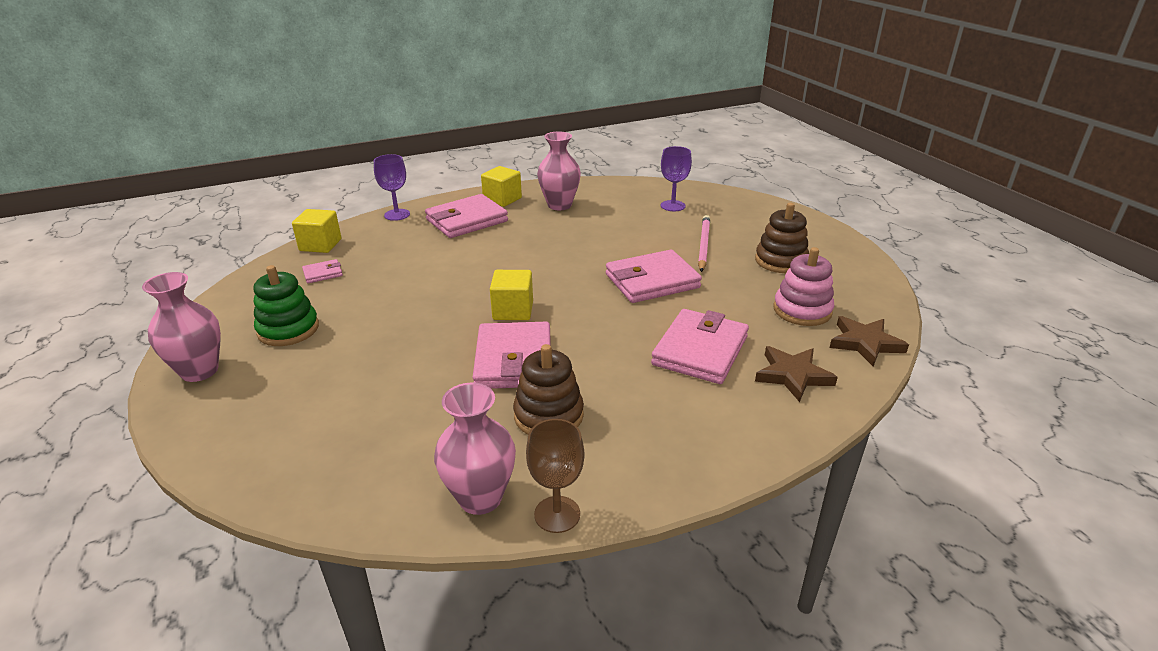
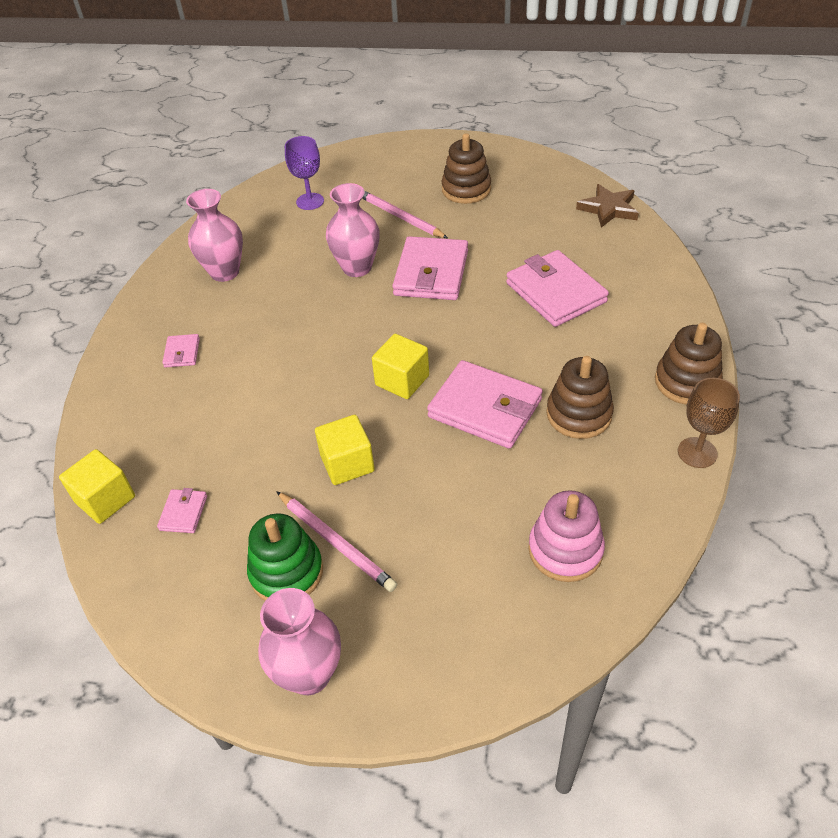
camera: 55 degrees left, 15 degrees up
purple goblet [374,154,410,221] -> none
pink wallet [425,194,508,238] -> pink wallet [162,334,200,368], size x0.46
pink vase [434,383,516,515] -> pink vase moved to [326,183,380,277]
yellow cube [481,166,522,207] -> yellow cube moved to [315,415,375,485]
brown star [755,346,838,402] -> none
pink stacking toy [773,247,834,326] -> pink stacking toy moved to [528,490,605,582]
none -> pink pencil [276,491,397,592]
none -> brown stacking toy [655,323,723,405]

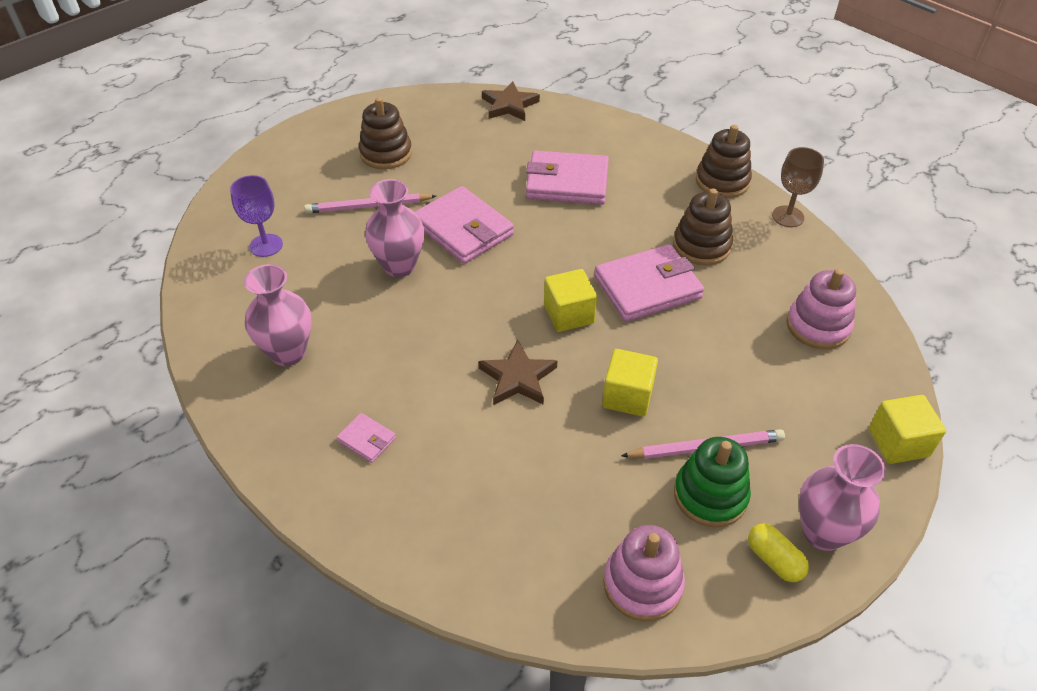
camera: 55 degrees left, 0 degrees up
yellow cube [59,449,135,524] -> yellow cube moved to [869,395,946,464]
pink wallet [157,488,207,533] -> none
none -> brown star [478,340,557,405]
none -> pink stacking toy [603,525,685,622]
none -> yellow capsule [748,524,809,582]

